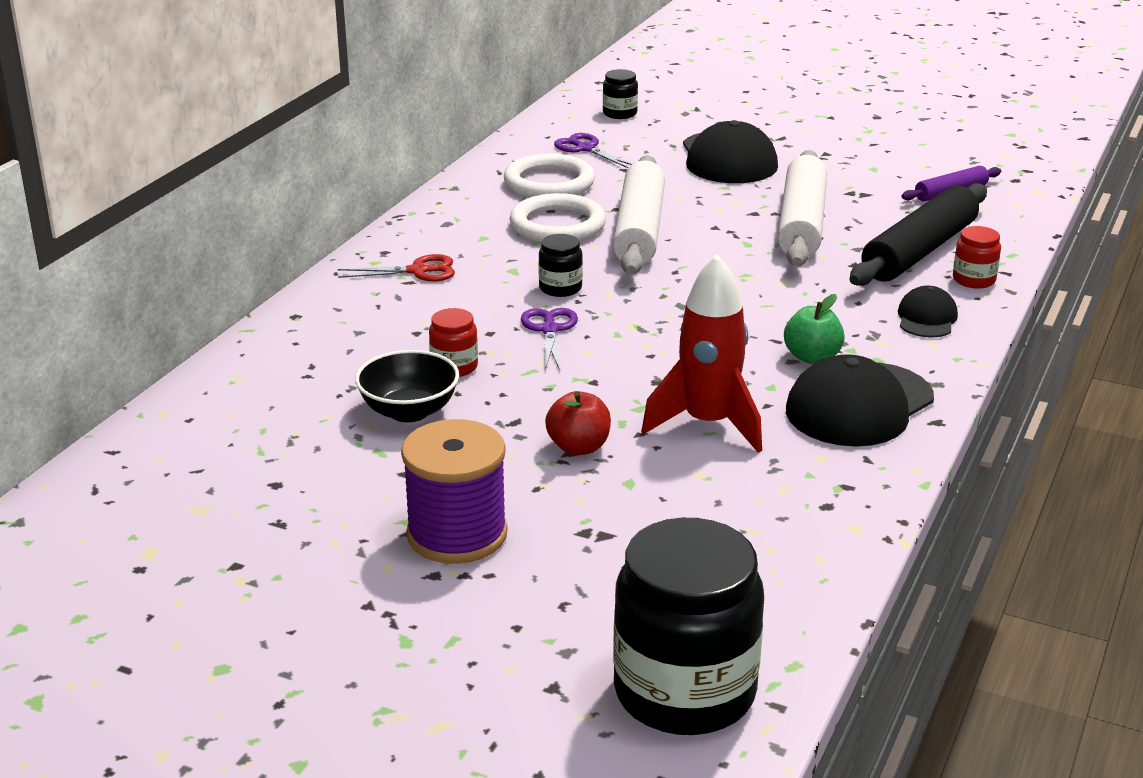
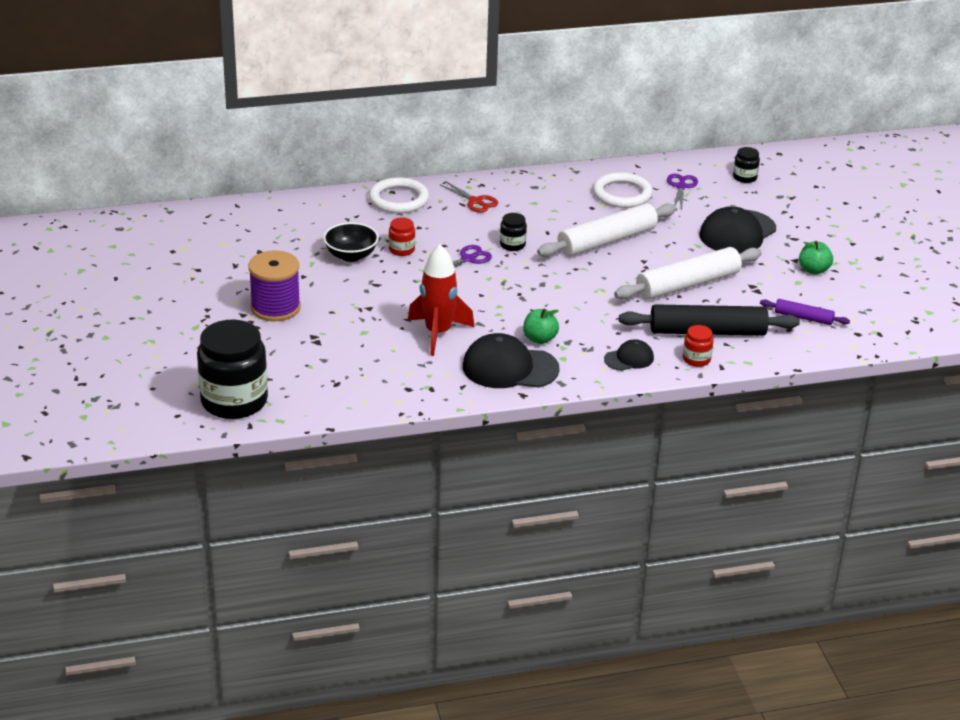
camera: 50 degrees right, 5 degrees up
white ring [510,193,606,242] -> white ring moved to [369,177,429,214]
red apple [545,391,611,455] -> none
none -> green apple [799,241,833,274]

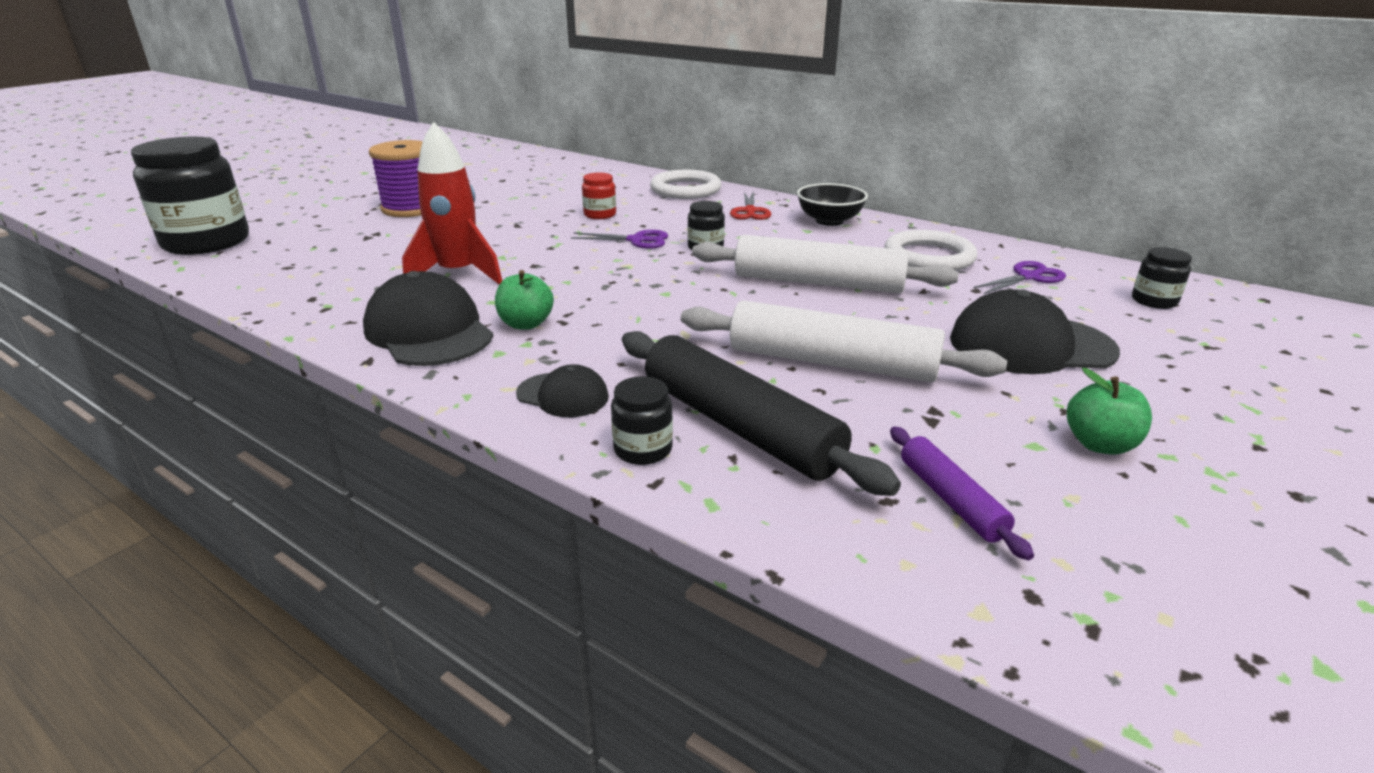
camera: 50 degrees right, 5 degrees down
black bowl [323,222,379,262] -> black bowl moved to [797,183,868,226]
red jar [683,325,713,367] -> black jar [611,376,673,465]

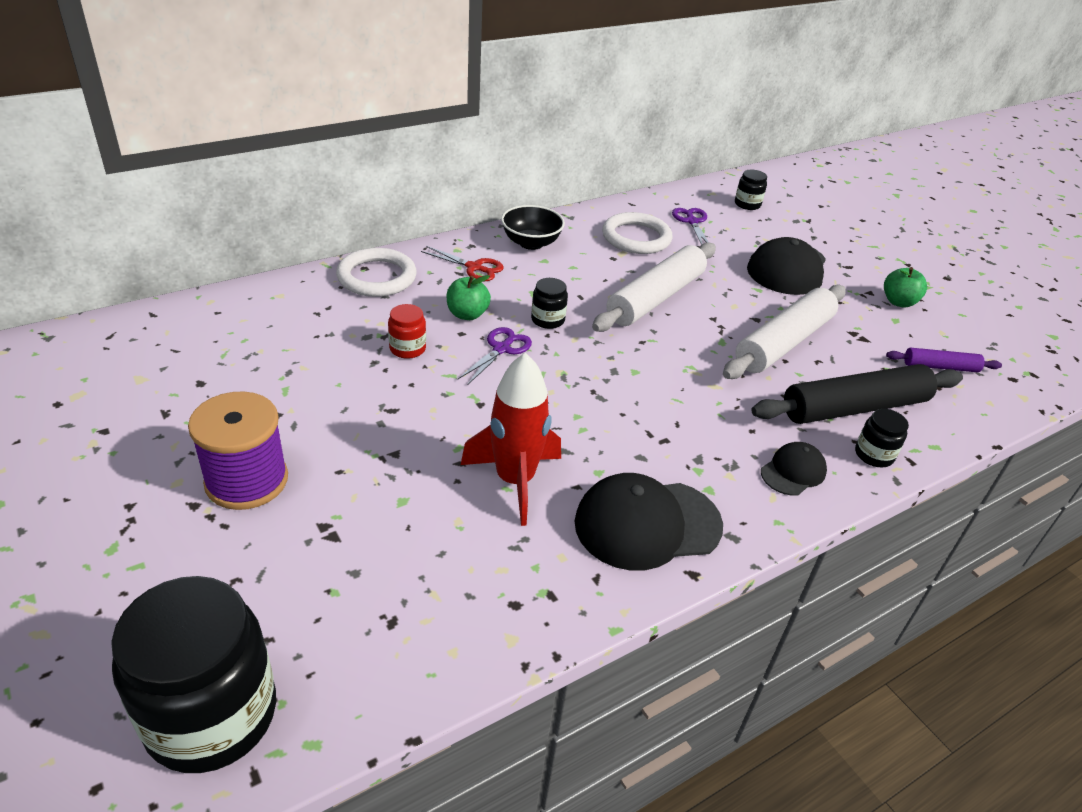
camera: 70 degrees left, 10 degrees up
green apple [495,270,554,330] -> green apple moved to [446,275,491,320]

